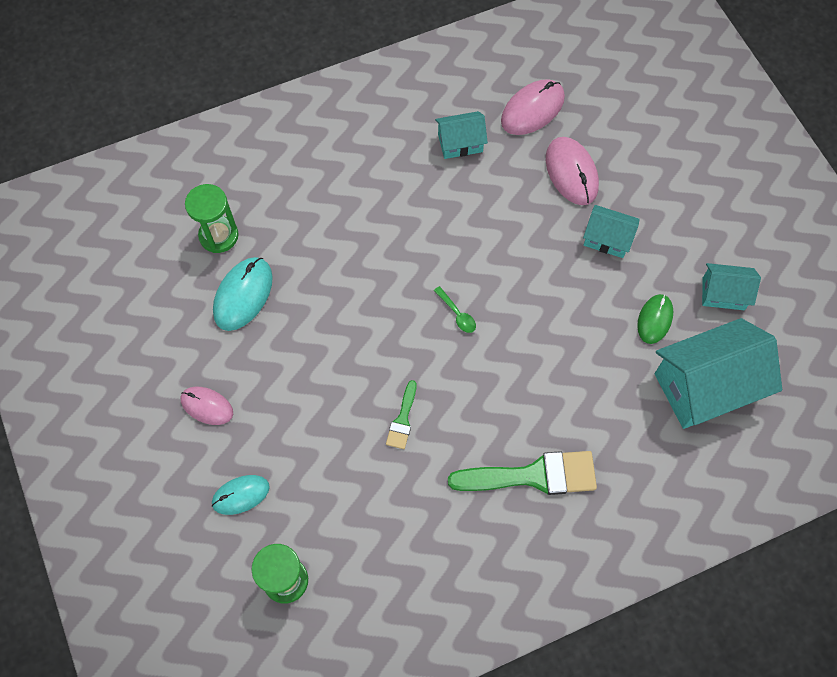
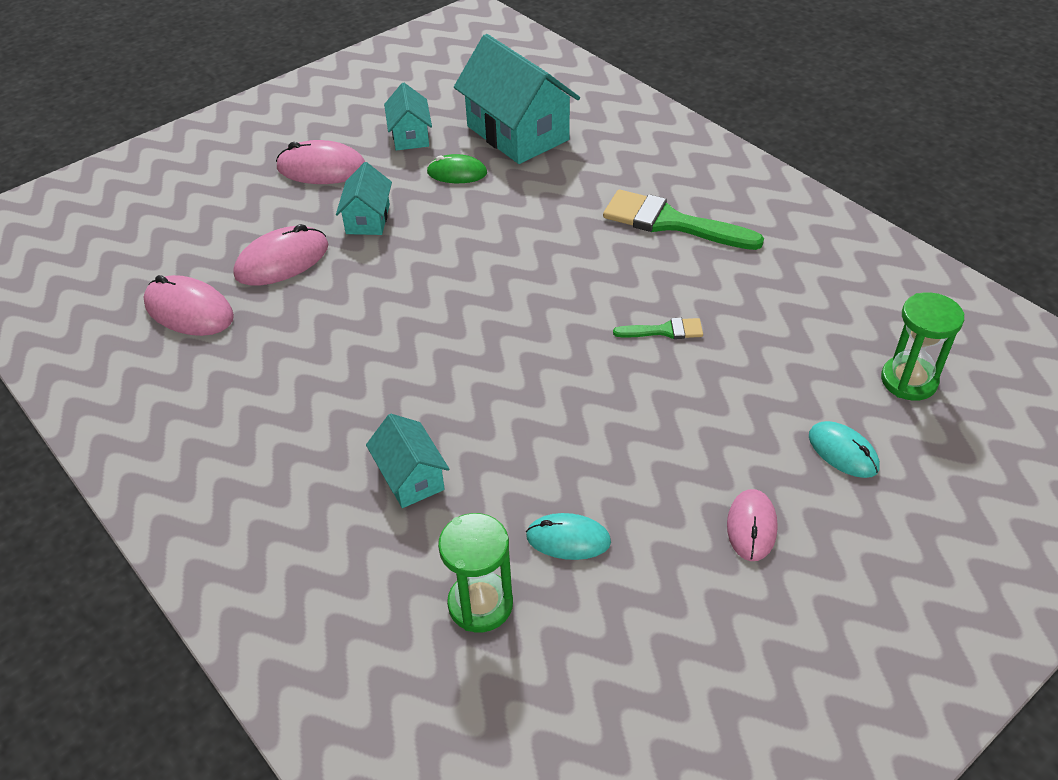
camera: 105 degrees left, 20 degrees down
turquoise mouse [213,257,273,331] -> turquoise mouse [526,513,611,560], size x0.66
green spoon [434,286,476,333] -> none
turquoise house [435,111,488,159] -> turquoise house moved to [366,414,449,508]
green brush [448,451,597,495] -> green brush turned 45 degrees counterclockwise [603,190,764,250]
none -> pink mouse [276,140,365,184]

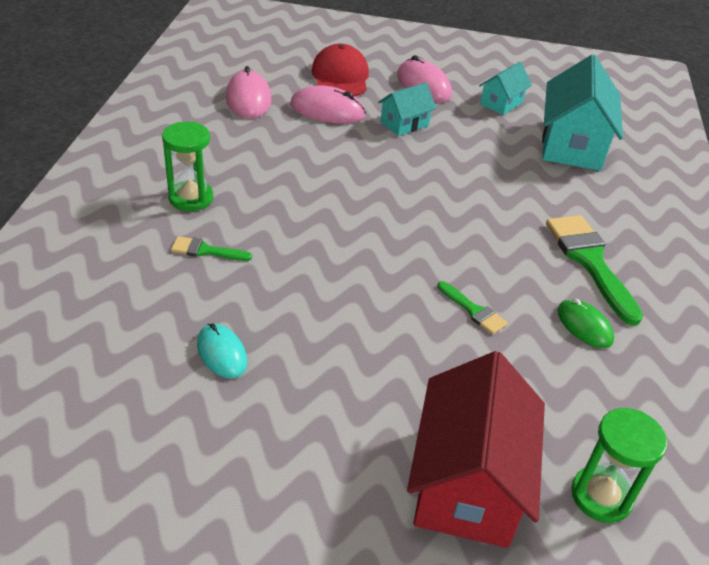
camera: 45 degrees right, 5 degrees down
turquoise house [366,414,449,508] -> green brush [171,236,252,261]
green mouse [427,154,487,183] -> green mouse moved to [557,299,614,348]
green hourglass [438,513,513,632] -> green hourglass moved to [162,122,213,211]
pink mouse [727,489,778,561] -> none
turquoise mouse [809,421,880,478] -> red house [407,351,545,548]
none -> red cap [312,44,369,96]

